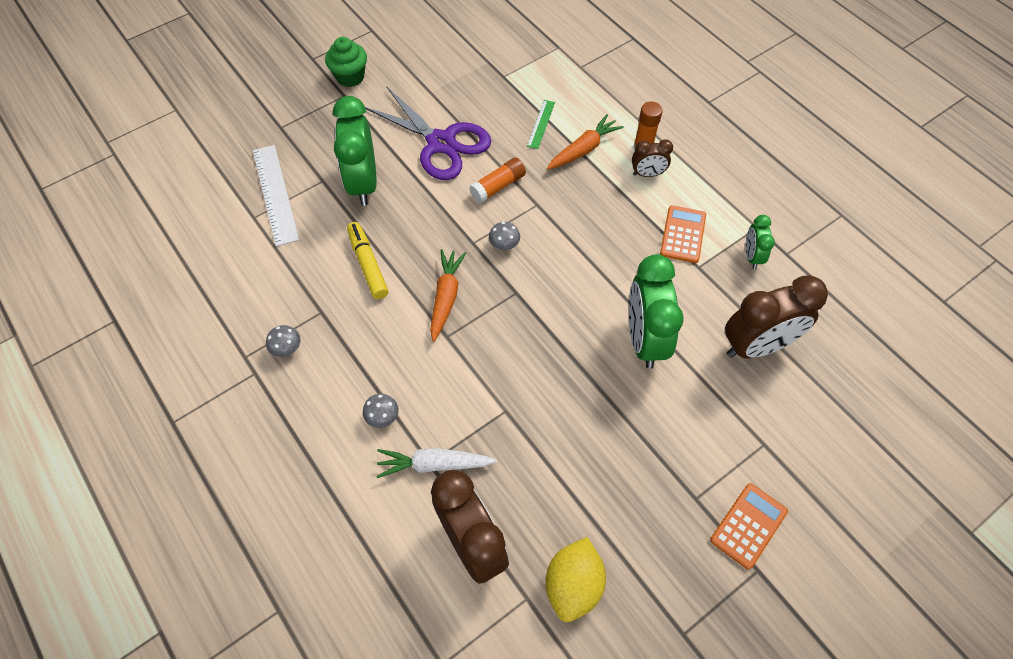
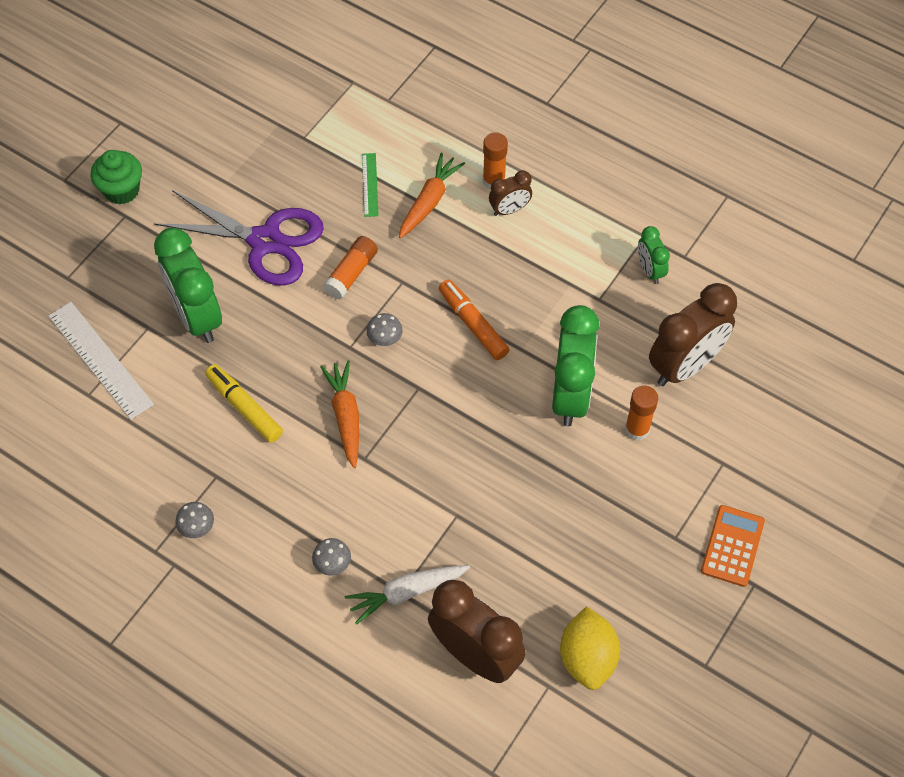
camera: 20 degrees left, 0 degrees up
green clock [629,254,684,369] -> green clock turned 150 degrees counterclockwise [552,305,599,426]
orange calculator [660,205,706,263] -> none
none -> orange marker [439,279,509,360]
none -> orange glue stick [625,386,658,441]

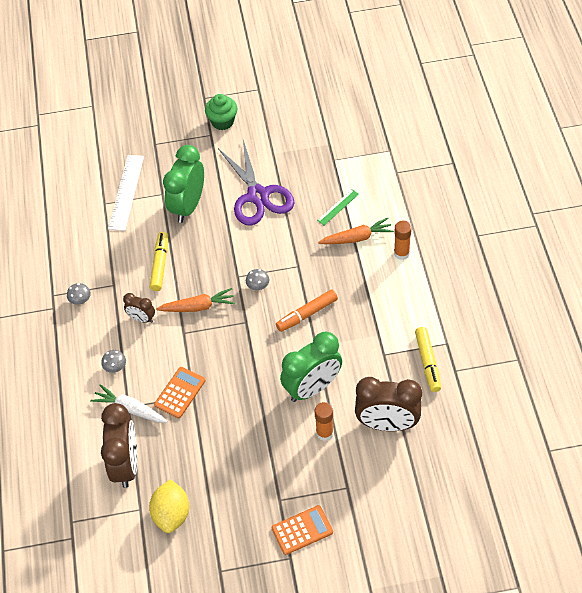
camera: 50 degrees right, 5 degrees down
orange carrot [320,360,359,468] -> orange carrot turned 45 degrees clockwise [156,288,235,312]
orange glue stick [322,236,378,300] -> none
orange marker [439,279,509,360] -> orange marker turned 135 degrees counterclockwise [276,289,338,332]
brown clock [489,170,532,216] -> brown clock moved to [123,293,155,323]
yellow lemon [560,606,620,690] -> yellow lemon turned 45 degrees counterclockwise [149,479,189,533]
green clock [638,226,670,284] -> yellow marker [415,327,441,392]
none -> orange calculator [154,367,206,418]

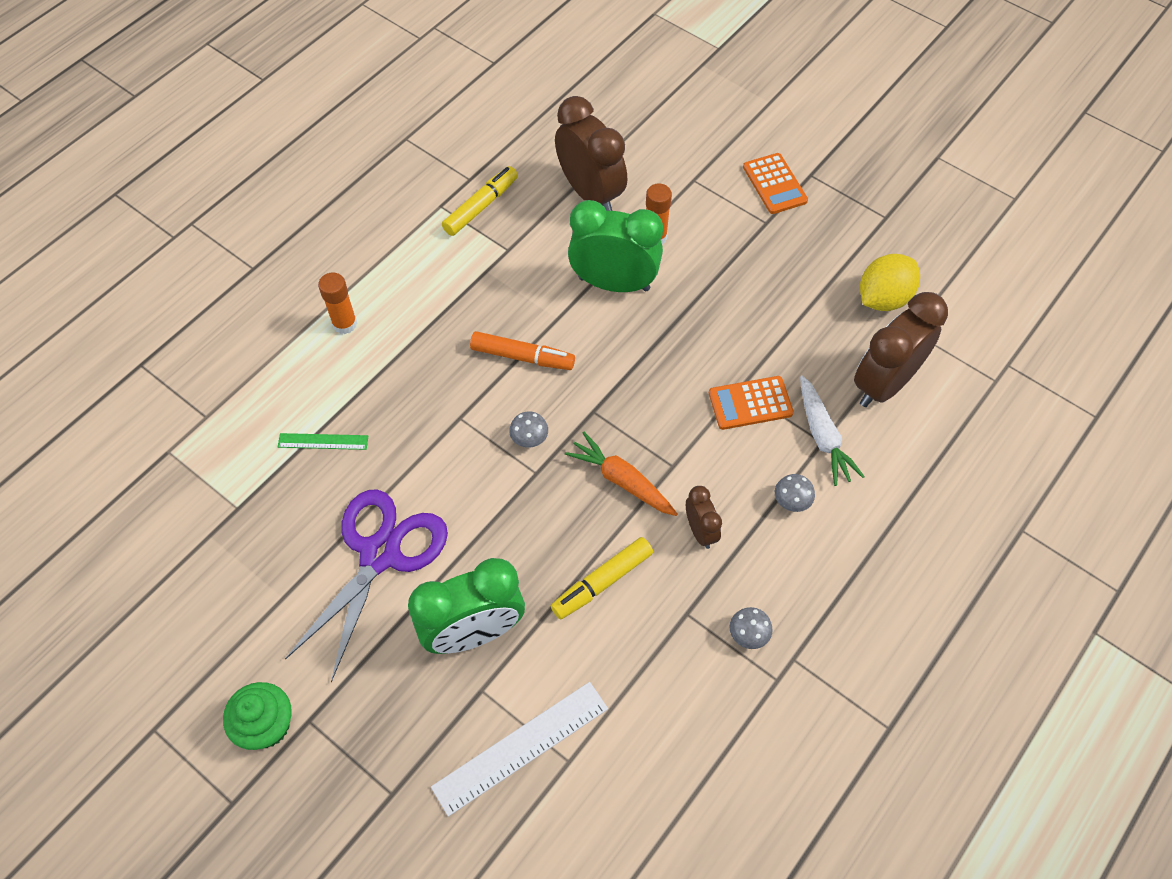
camera: 135 degrees left, 5 degrees up
orange calculator [272,505,333,555] -> orange calculator turned 135 degrees counterclockwise [743,153,808,214]
orange carrot [318,218,394,244] -> none

